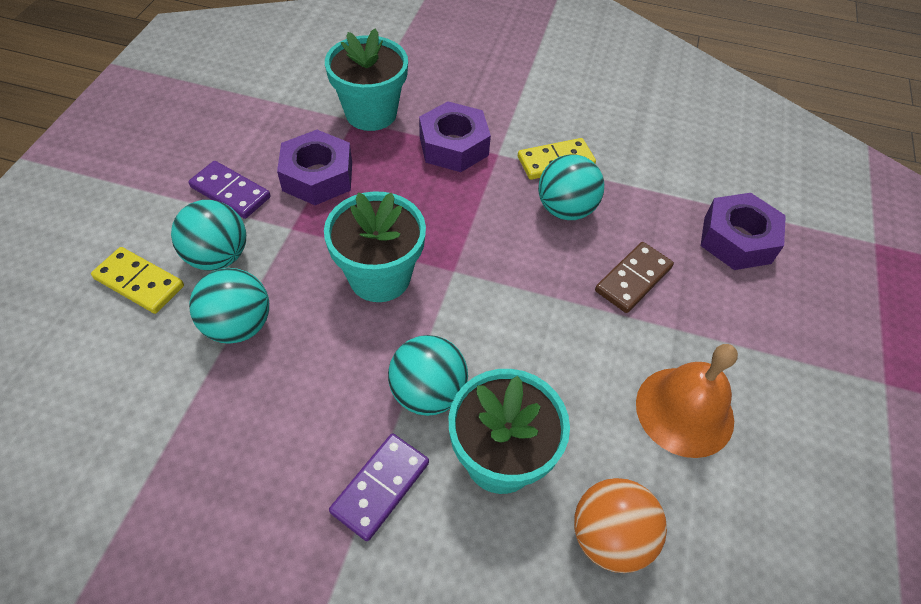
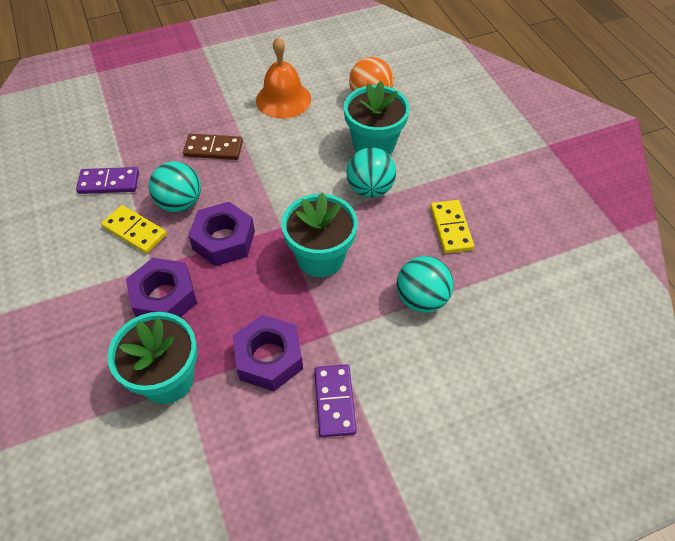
camera: 125 degrees left, 0 degrees up
yellow domino [91,247,184,314] -> yellow domino moved to [430,200,474,253]
turquoise ball [171,200,246,271] -> none
purple domino [329,433,429,541] -> purple domino moved to [76,167,139,194]
purple nut [701,193,786,270] -> purple nut moved to [188,202,255,266]

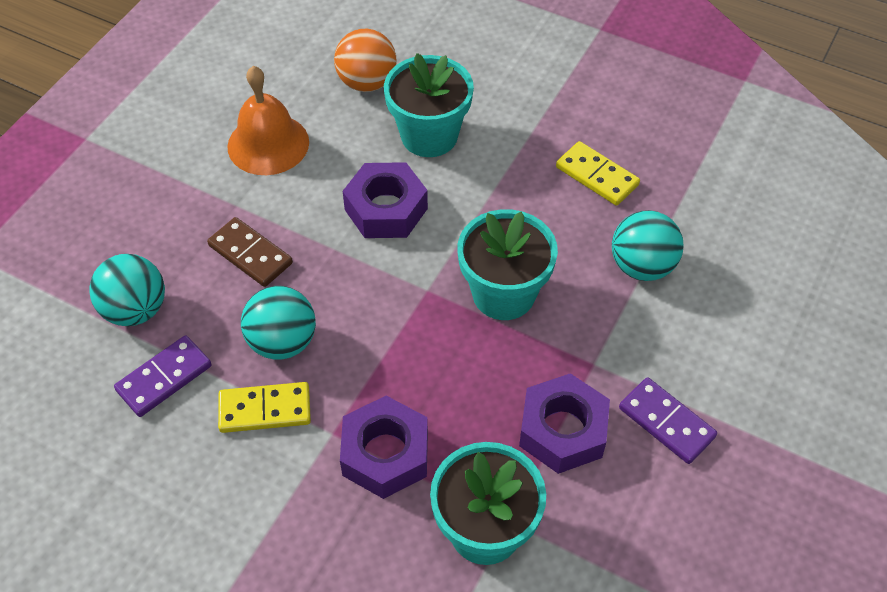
camera: 40 degrees left, 0 degrees up
brown domino [183,133,243,160] -> brown domino turned 75 degrees clockwise [207,217,293,287]
purple nut [188,202,255,266] -> purple nut moved to [343,162,428,238]
turquoise ball [346,147,396,198] -> turquoise ball moved to [89,254,165,326]

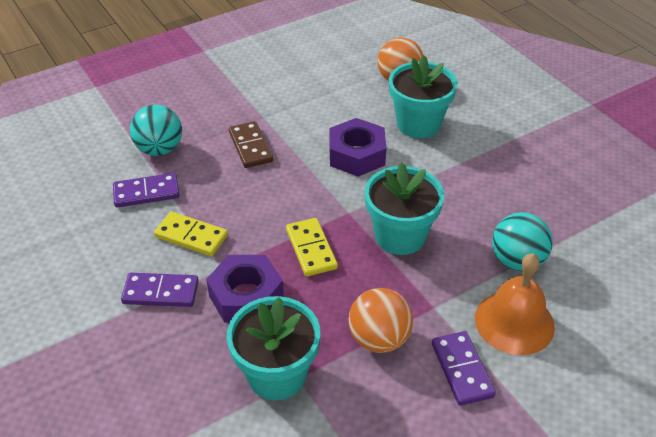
camera: 30 degrees right, 10 degrees down
orange bell [228,66,309,175] -> orange bell moved to [475,253,555,355]
turquoise ball [241,286,316,359] -> none
purple nut [519,373,610,474] -> orange ball [349,288,413,353]
yellow domino [556,141,640,206] -> yellow domino moved to [286,218,338,277]
none -> purple domino [121,273,199,307]

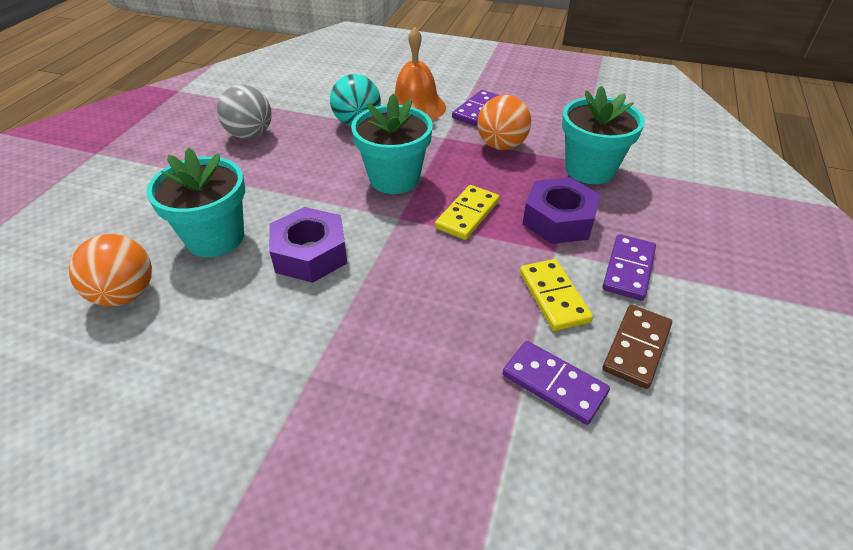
camera: 130 degrees left, 0 degrees up
purple domino [121,273,199,307] -> purple domino turned 60 degrees clockwise [602,234,656,301]
turquoise ball [130,105,182,156] -> none
brown domino [229,121,273,168] -> brown domino moved to [603,305,672,389]
none -> grey ball [217,85,272,139]

